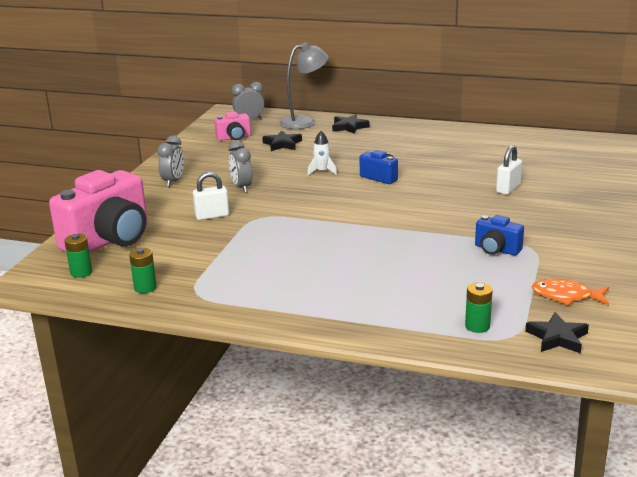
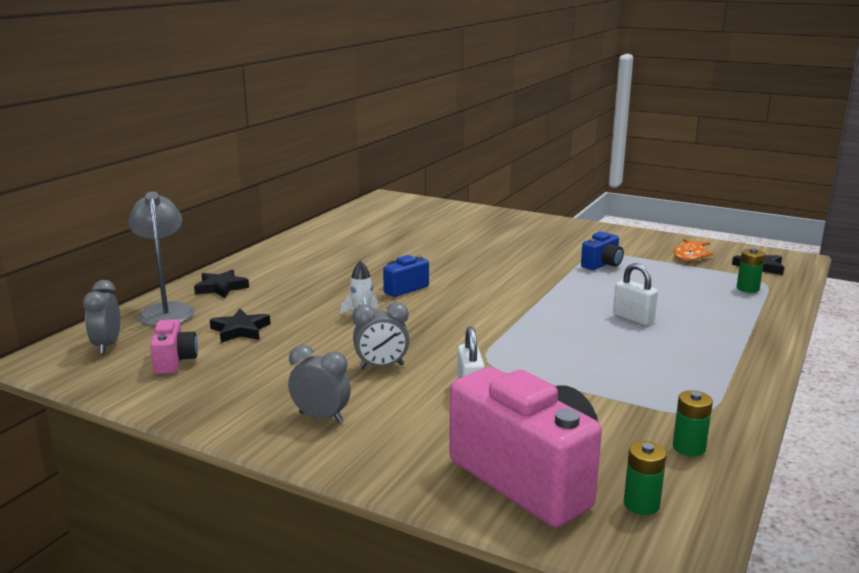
camera: 80 degrees left, 5 degrees down
white padlock [496,145,522,195] -> white padlock moved to [613,263,658,325]

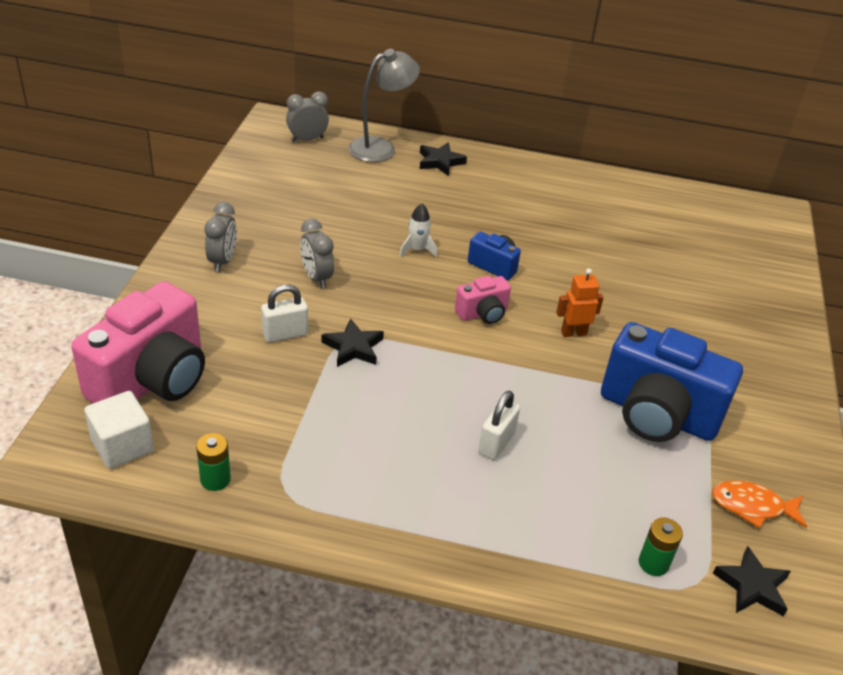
camera: 70 degrees right, 20 degrees up
pink camera [150,319,198,374] -> pink camera moved to [455,276,511,324]
black star [210,309,270,343] -> black star moved to [322,318,384,367]
blue camera [581,231,624,270] -> blue camera [601,322,743,442], size x2.12
green battery [624,441,667,515] -> white cube [84,391,154,469]
none -> orange robot [556,268,604,337]

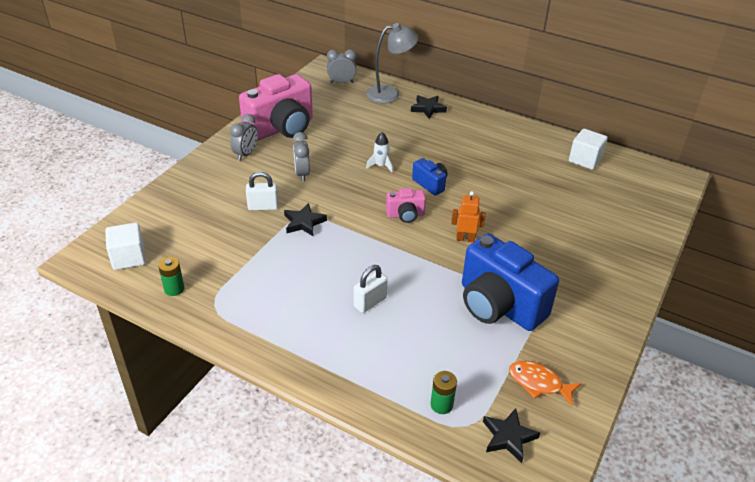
camera: 20 degrees right, 0 degrees up
pink camera [71,281,205,403] -> pink camera moved to [239,74,313,141]
none -> white cube [569,129,608,170]

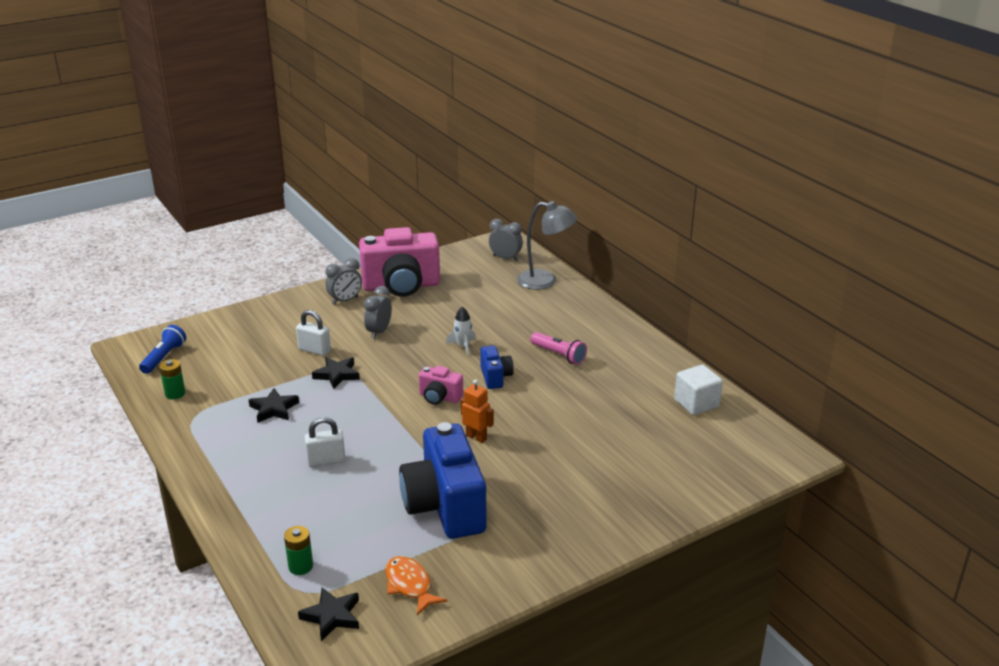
camera: 30 degrees right, 10 degrees down
white cube [105,222,146,270] -> blue flashlight [139,325,186,374]
black star [411,95,447,119] -> black star moved to [249,388,299,423]
none -> pink flashlight [530,332,587,365]

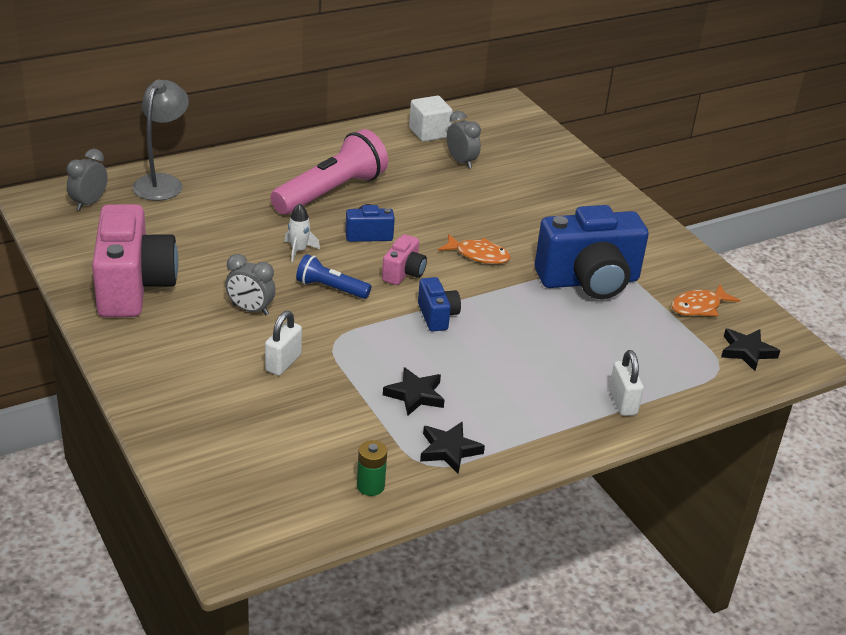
camera: 90 degrees left, 5 degrees up
blue flashlight [139,325,186,374] -> blue flashlight moved to [296,254,371,299]
green battery [284,526,313,575] -> none
white padlock [305,417,345,467] -> white padlock moved to [609,350,644,416]
black star [312,357,360,389] -> black star moved to [420,421,485,474]
grey clock [326,258,362,305] -> grey clock moved to [447,111,481,169]
orange robot [461,379,494,443] -> orange fish [438,234,510,264]
pink flashlight [530,332,587,365] -> pink flashlight [271,129,388,215], size x1.91
none -> blue camera [418,277,461,332]

